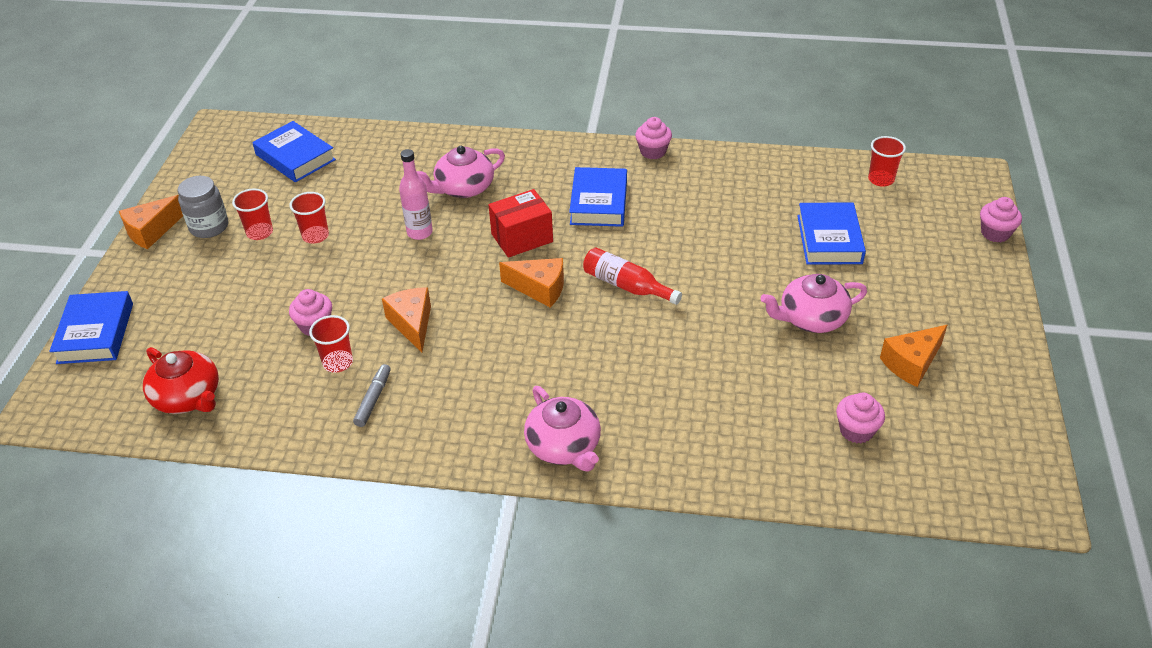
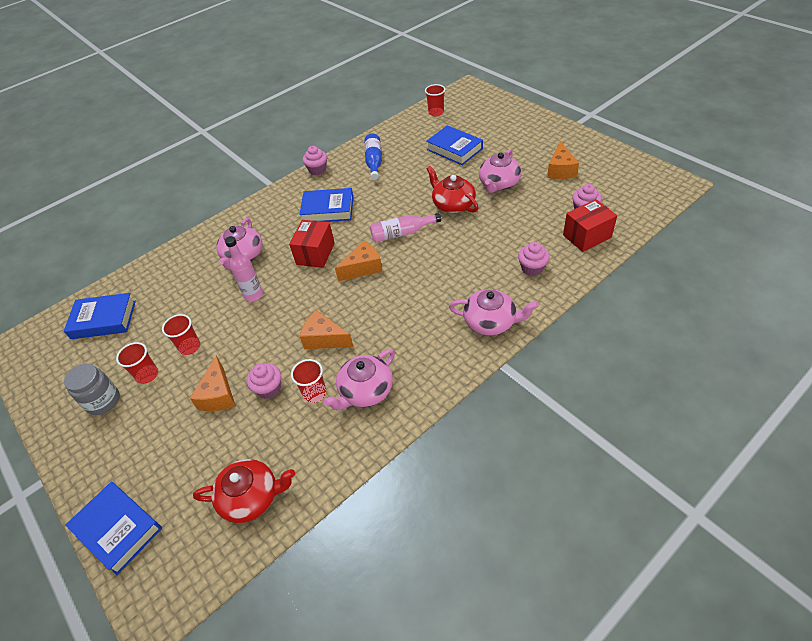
camera: 45 degrees left, 5 degrees up
orange cheese [119,195,183,249] -> orange cheese moved to [190,356,236,411]
grey marker [353,364,391,427] -> pink teapot [323,349,395,410]
blue book [569,167,627,227] -> blue book turned 45 degrees counterclockwise [299,188,353,222]
red bottle [583,247,682,305] -> pink bottle [370,213,441,242]
pink cupcake [980,197,1022,243] -> pink cupcake moved to [518,242,549,276]
none -> blue bottle [364,134,382,180]
none -> red teapot [427,166,479,213]
none -> red box [563,199,617,252]

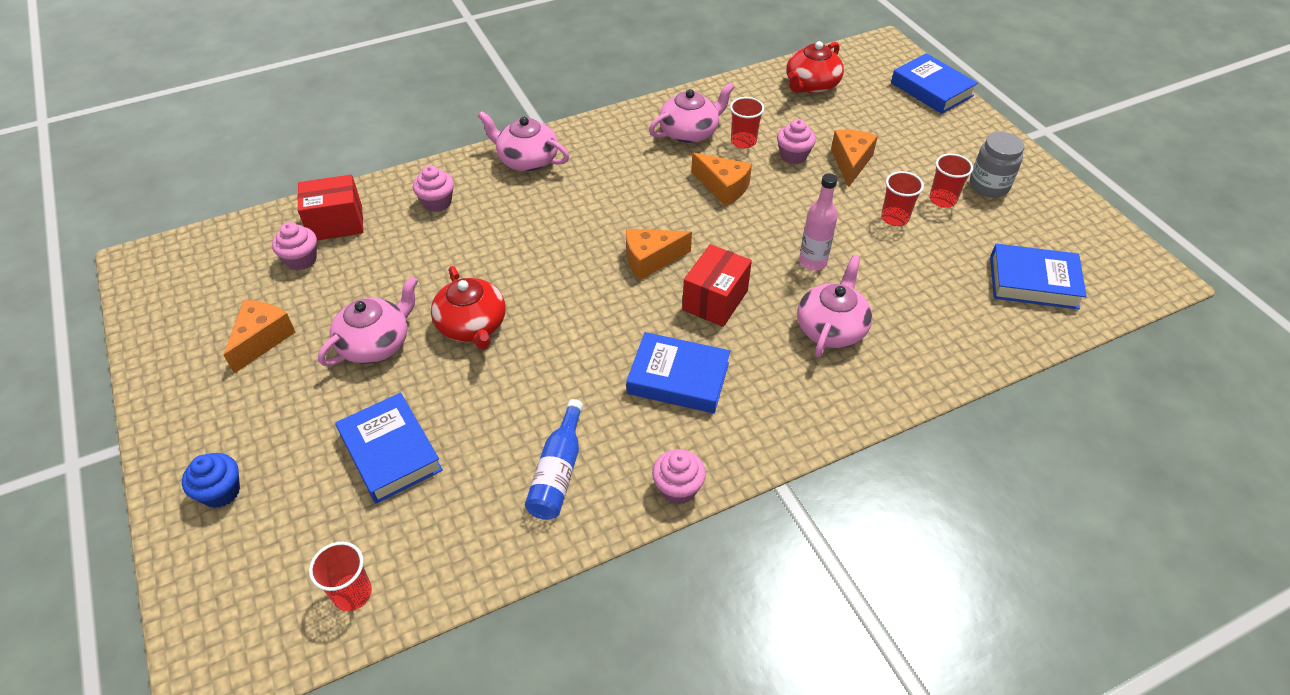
camera: 170 degrees left, 0 degrees up
red teapot [193,459,295,523] -> red teapot turned 60 degrees counterclockwise [786,41,844,94]
pink bottle [370,213,441,242] -> none
none -> blue cupcake [182,453,240,508]

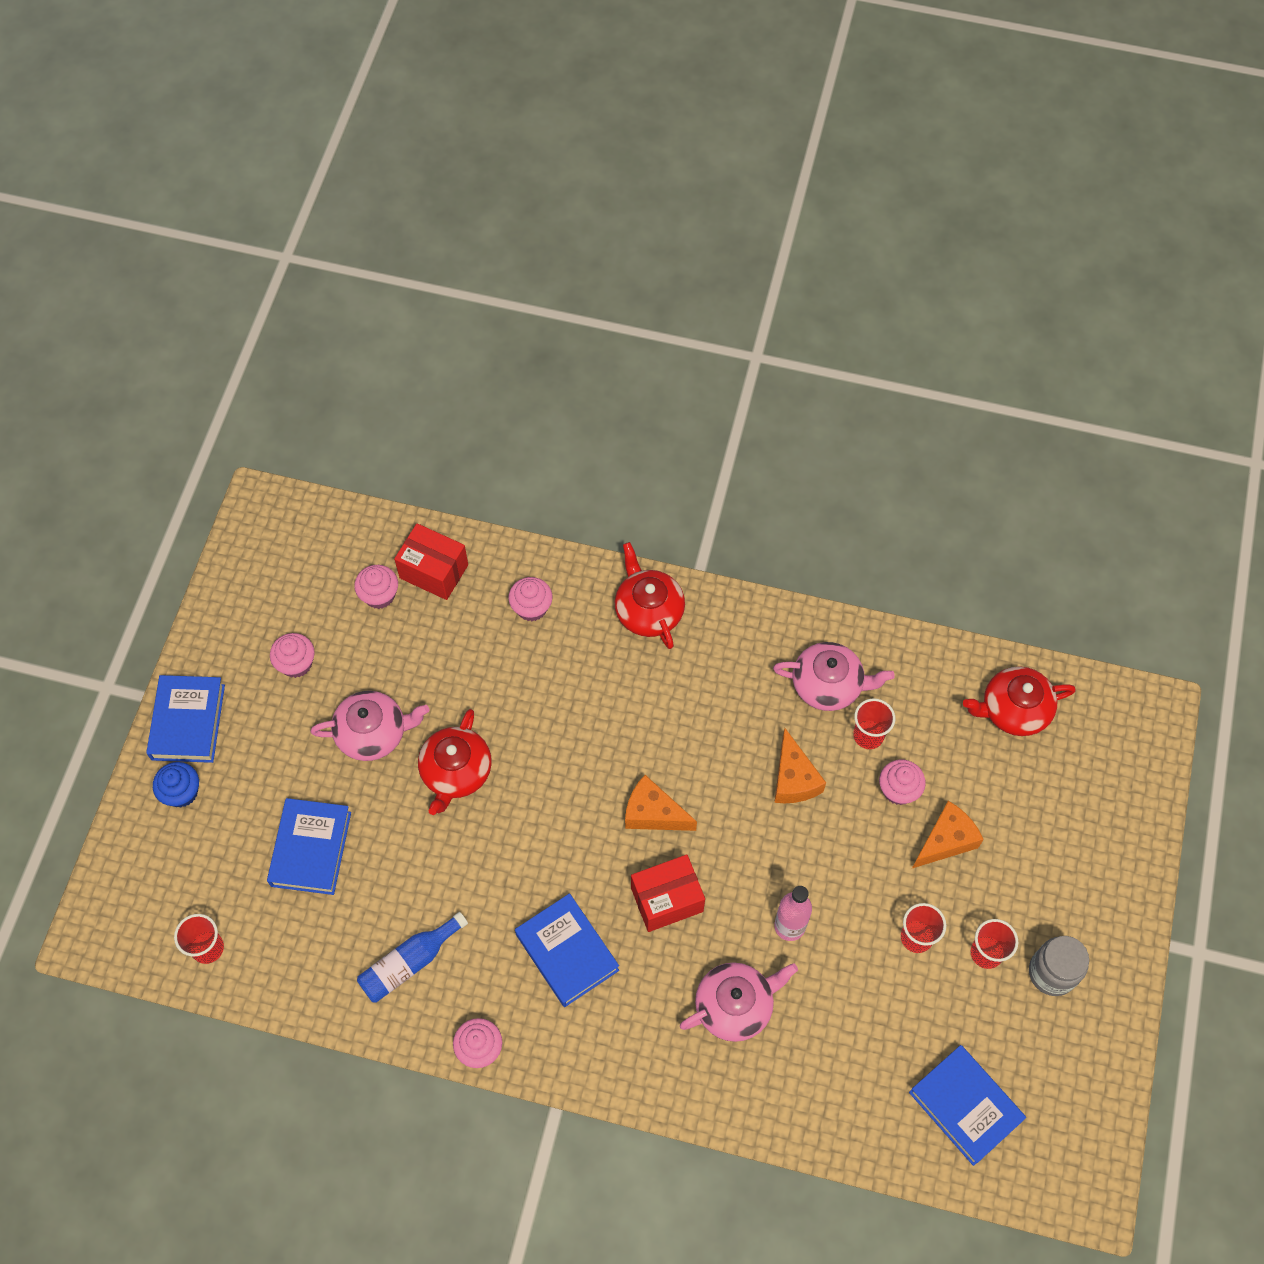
camera: 40 degrees right, 15 degrees up
orange cheese [224,300,295,374] -> pink cupcake [270,633,315,678]
pink teapot [478,111,569,172] -> red teapot [615,542,685,649]
blue book [891,53,978,114] -> blue book moved to [146,675,225,763]

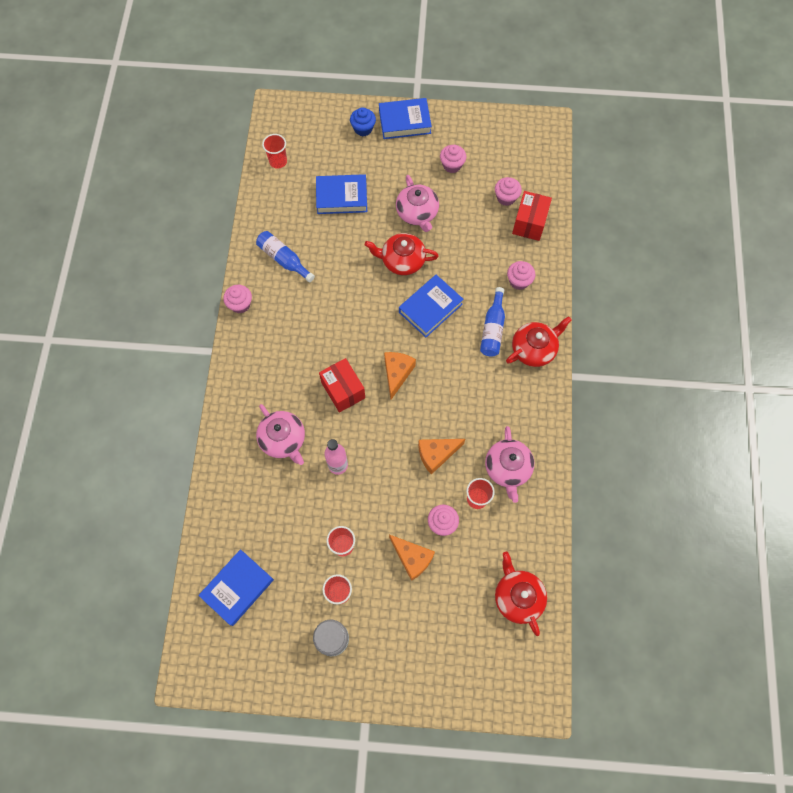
camera: 80 degrees right, 5 degrees up
blue book [515,893,619,1007] -> blue book moved to [399,275,464,337]
none -> blue bottle [480,287,505,356]

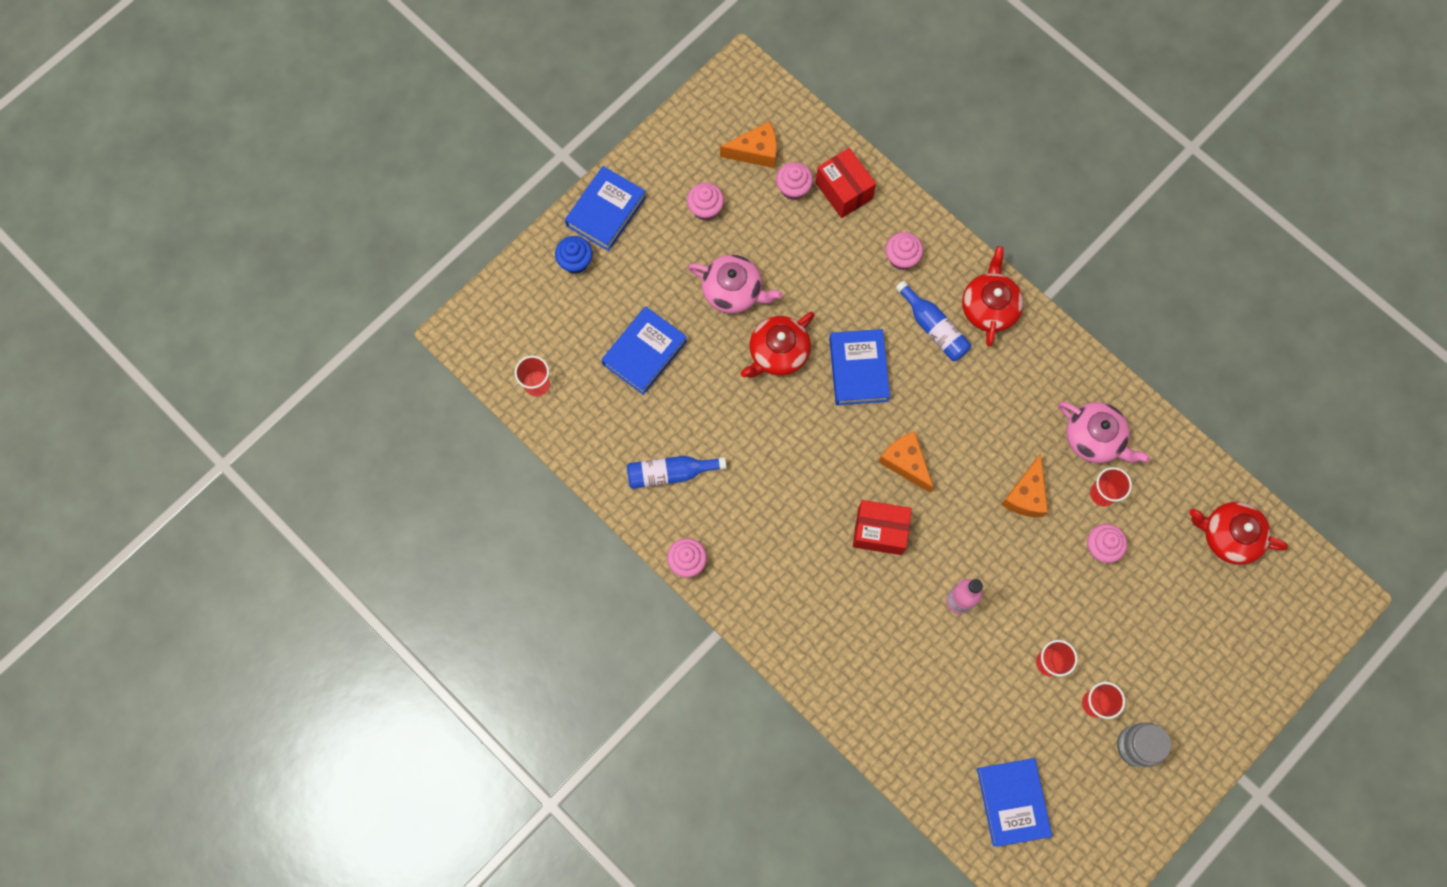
camera: 50 degrees left, 5 degrees up
pink teapot [256,404,305,465] -> none
orange cheese [389,534,435,581] -> orange cheese moved to [720,121,777,168]

